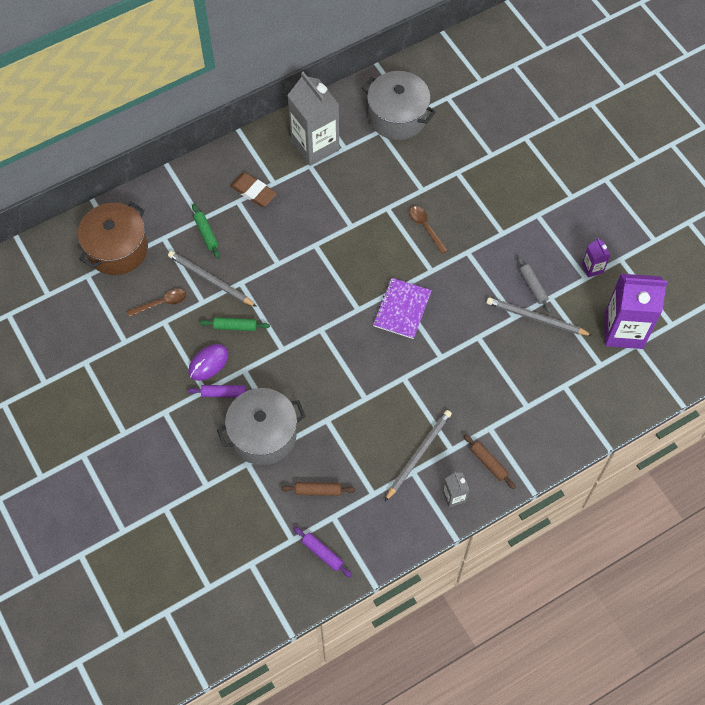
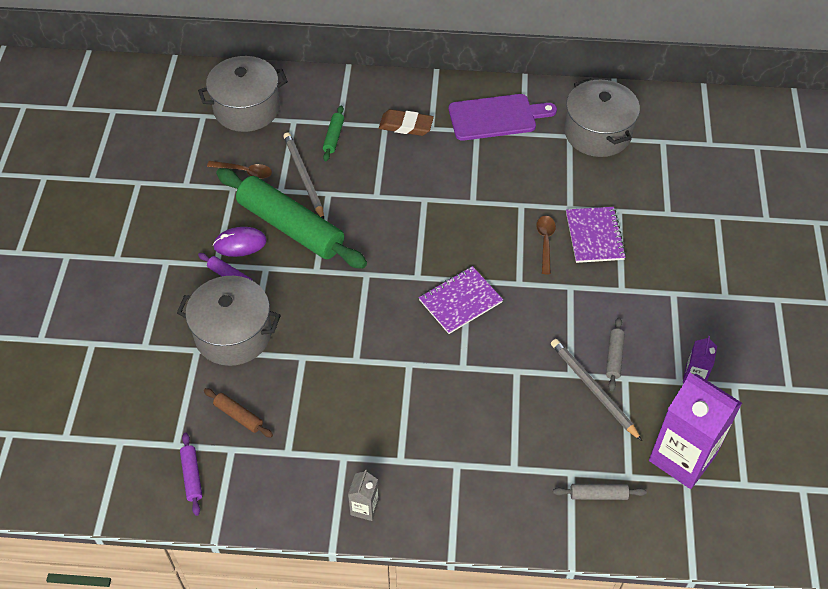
camera: 35 degrees right, 10 degrees down
brown pot [78,202,148,275] -> grey pot [198,56,288,132]
green rolling pin [200,317,270,331] -> green rolling pin [216,168,367,269], size x2.44
brown eraser [230,172,277,207] -> brown eraser turned 60 degrees counterclockwise [379,109,434,136]
grey carton [287,72,339,166] -> purple cutting board [449,94,557,141]
grey pencil [384,410,452,502] -> none
brown rolling pin [464,434,516,489] -> none
none -> grey rolling pin [553,484,647,500]
none -> purple notebook [566,207,626,263]

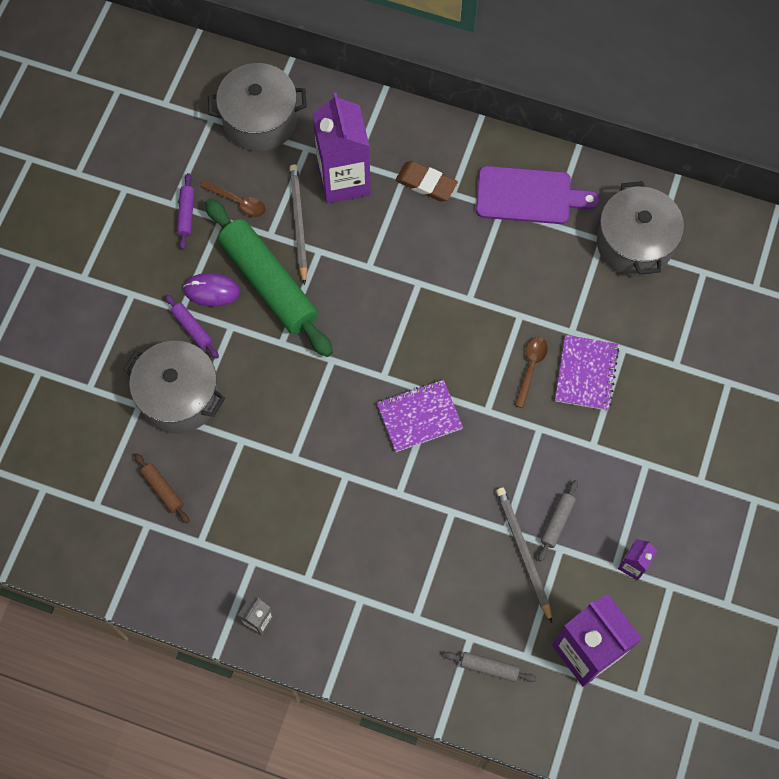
camera: 15 degrees right, 15 degrees up
purple rolling pin [180,432,202,516] -> purple rolling pin moved to [177,173,194,250]
green rolling pin [323,105,344,161] -> purple carton [313,92,371,203]

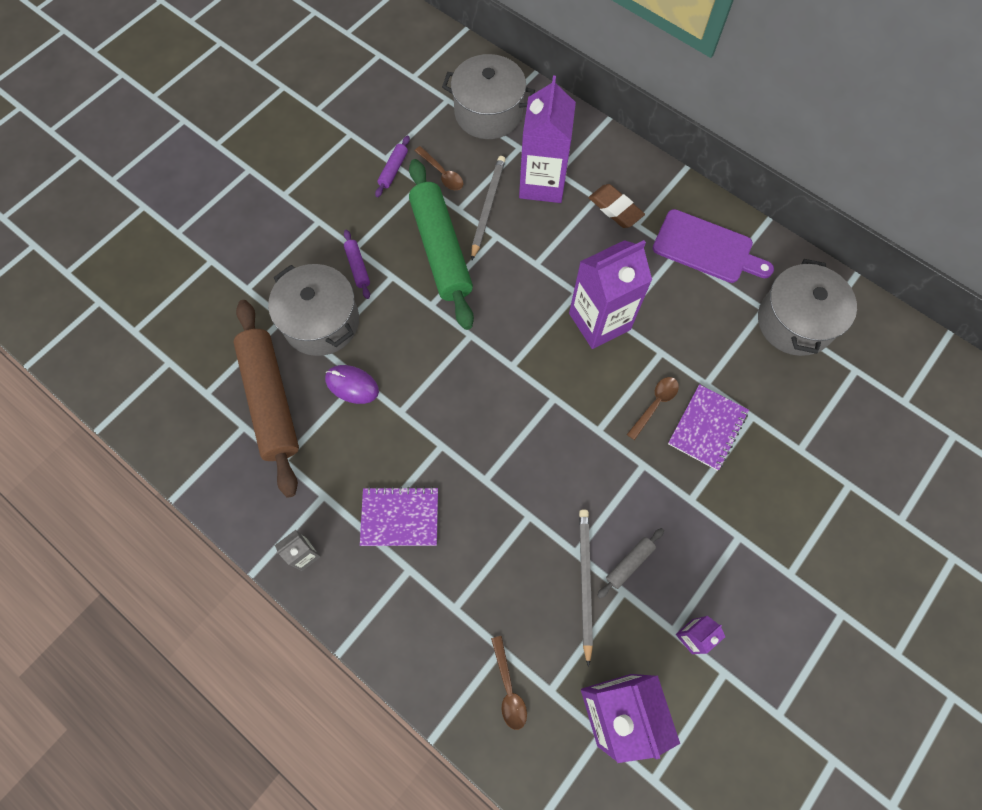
camera: 20 degrees right, 0 degrees up
brown rolling pin [134,453,190,523] -> brown rolling pin [234,300,299,498], size x2.44
purple mouse [183,273,240,307] -> purple mouse moved to [325,365,379,404]
purple notebook [377,380,463,452] -> purple notebook moved to [360,487,438,546]
grey rolling pin [444,652,536,682] -> brown spoon [491,636,527,730]
none -> purple carton [569,240,652,349]

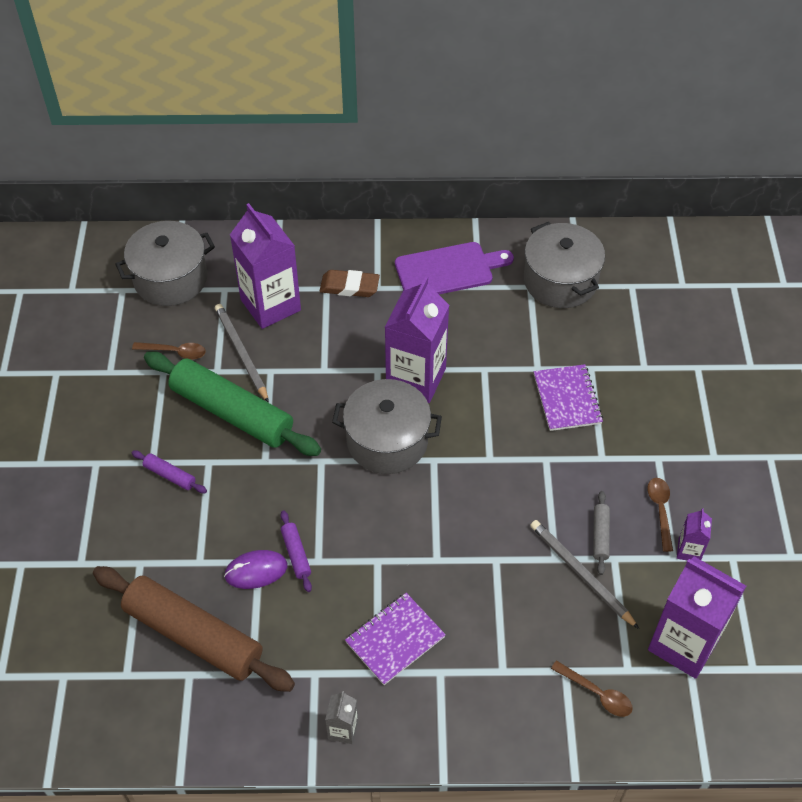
camera: 40 degrees left, 15 degrees down
grey pot [268,264,359,356] -> grey pot moved to [332,379,442,474]
purple rolling pin [375,136,410,197] -> purple rolling pin moved to [280,510,312,592]
brown spoon [627,377,679,440] -> brown spoon moved to [647,478,673,552]

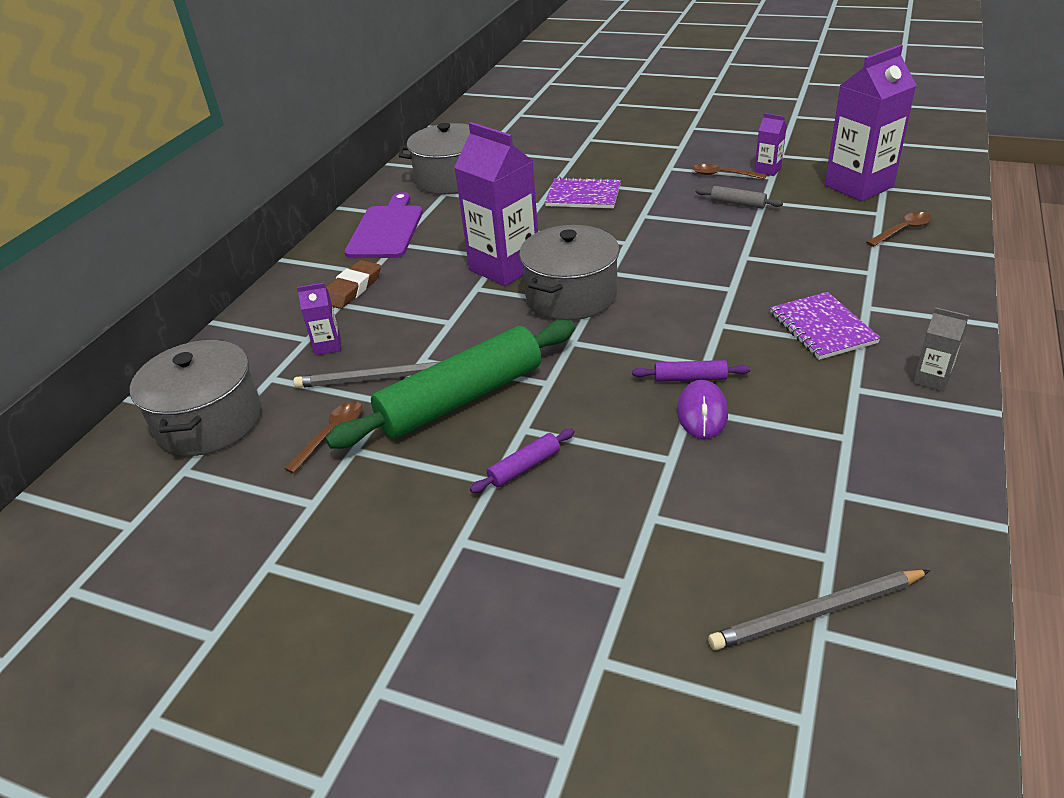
camera: 65 degrees left, 15 degrees down
brown rolling pin [93,566,295,692] -> none
purple carton [230,203,301,329] -> purple carton [297,283,341,355], size x0.45
grey pencil [530,520,639,629] -> grey pencil moved to [708,570,930,650]

